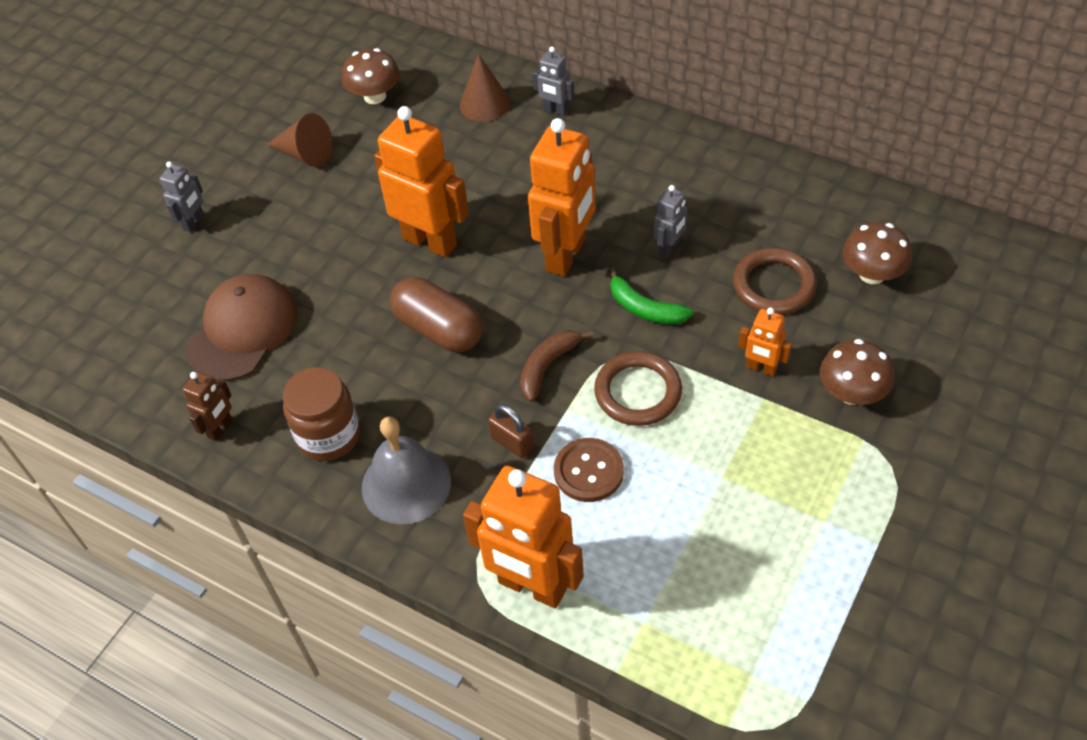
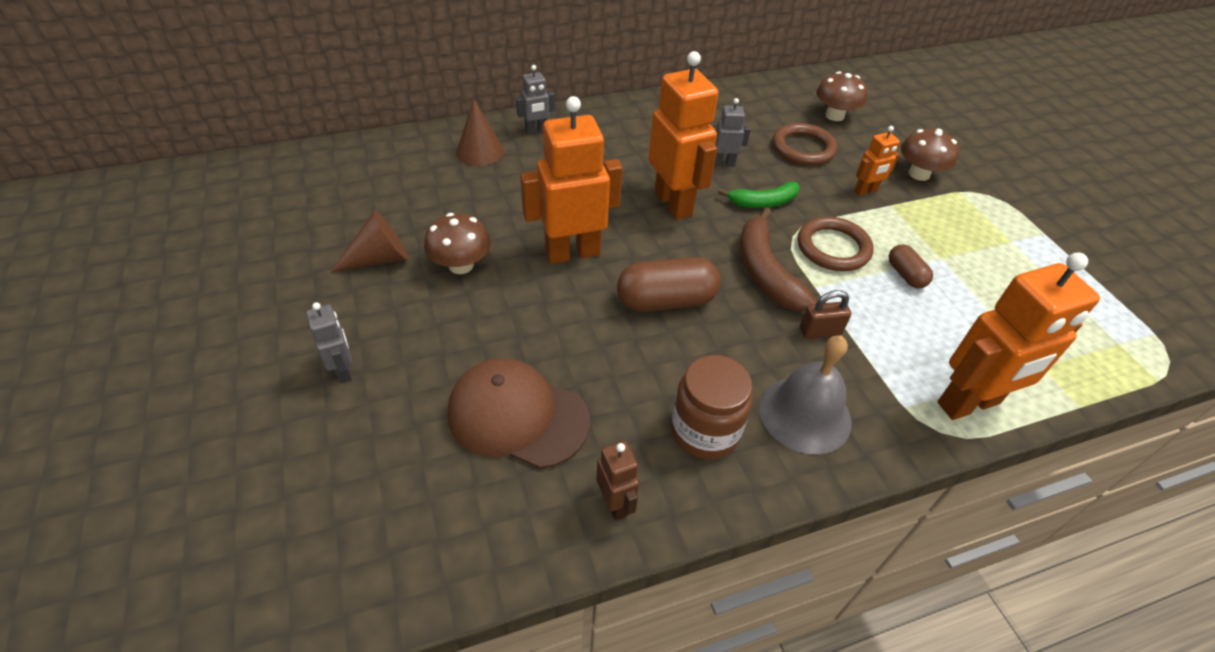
camera: 55 degrees left, 5 degrees down
brown cap [186,274,297,381] -> brown cap turned 45 degrees counterclockwise [447,358,590,469]
brown mushroom [342,48,400,104] -> brown mushroom moved to [424,213,491,274]
brown banana [520,330,593,402] -> brown banana [740,208,817,311], size x1.54
brown button [554,438,624,502] -> none
grey robot [654,185,688,258] -> grey robot turned 75 degrees counterclockwise [711,98,751,166]
none -> brown capsule [889,244,933,288]

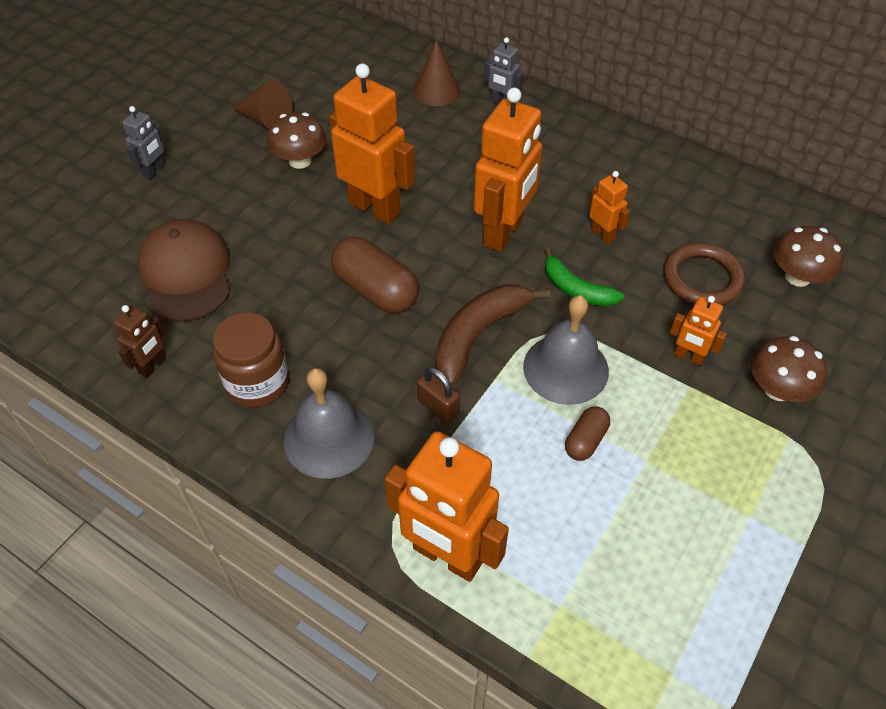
camera: 55 degrees right, 5 degrees up
grey robot [711,98,751,166] -> orange robot [589,171,630,244]
brown ring [798,216,874,271] -> grey bell [523,295,609,405]

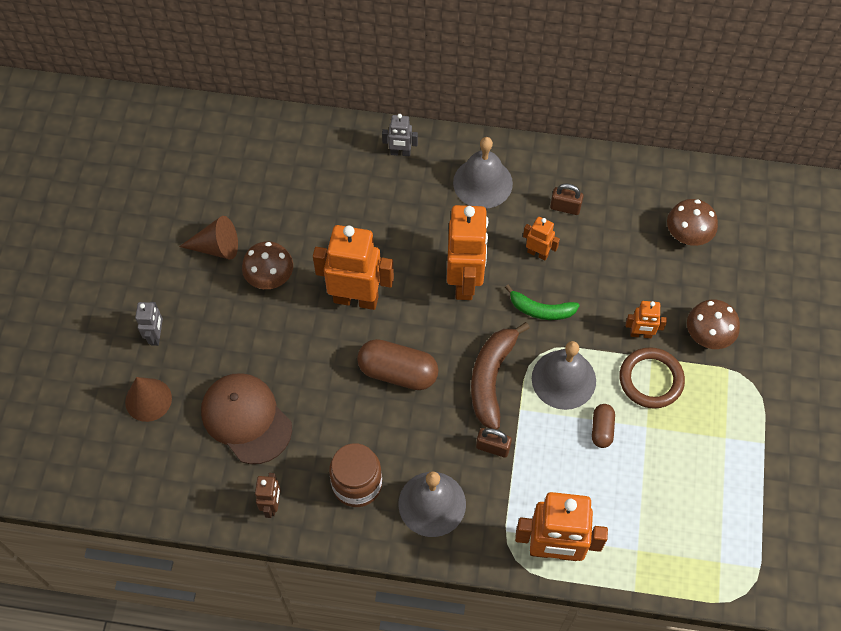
camera: 25 degrees left, 10 degrees up
brown cone [413,39,460,106] -> brown cone moved to [125,377,172,422]
brown ring [664,243,745,305] -> brown ring moved to [619,347,685,409]
none -> grey bell [453,137,513,208]
none -> brown padlock [550,183,584,215]

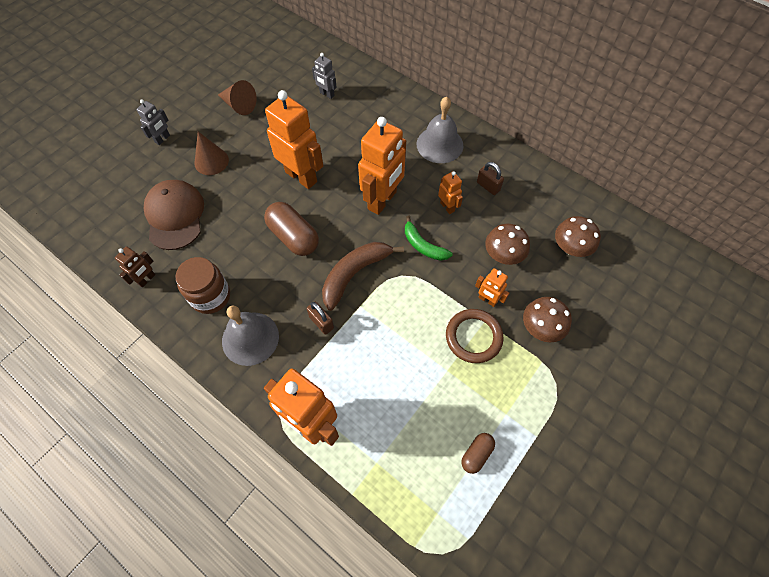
camera: 30 degrees right, 0 degrees up
brown cone [125,377,172,422] -> brown cone moved to [194,132,229,175]
brown mushroom [242,241,293,289] -> brown mushroom moved to [485,224,530,265]
grey robot [382,114,418,156] -> grey robot moved to [312,53,337,99]
grey bell [532,341,596,410] -> none
brown capsule [592,404,615,448] -> brown capsule moved to [461,433,495,474]

